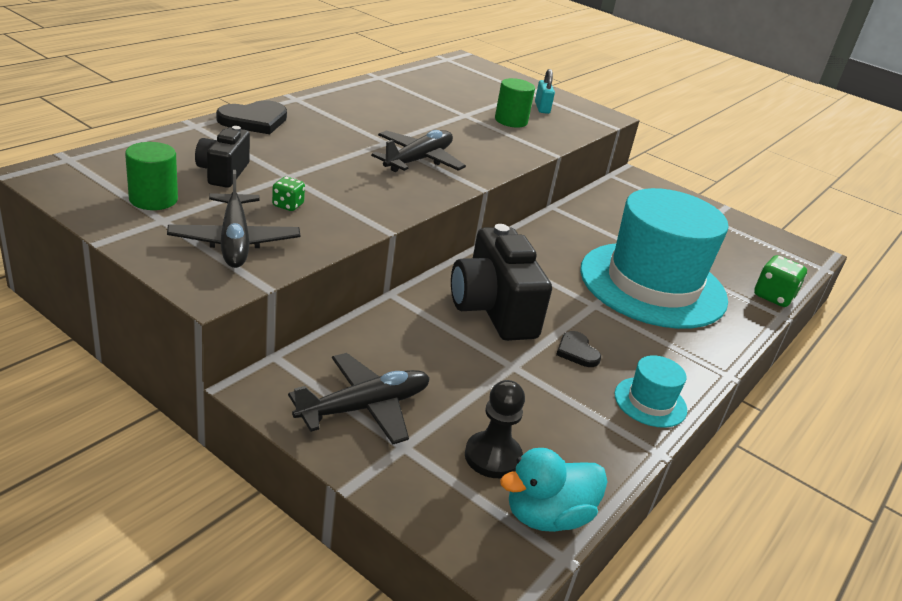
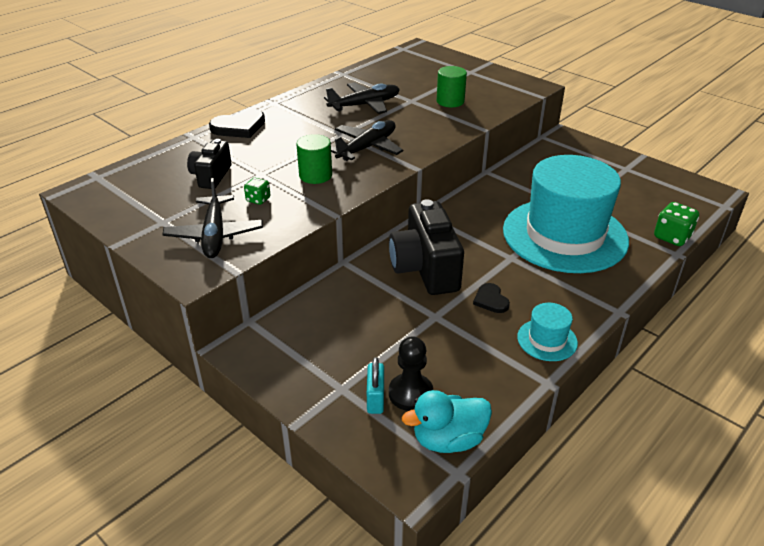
camera: 10 degrees right, 5 degrees up
green cylinder [125,142,178,210] -> green cylinder moved to [296,134,332,184]
black plane [288,353,430,444] -> black plane moved to [324,82,400,114]
turquoise padlock [535,69,555,114] -> turquoise padlock moved to [367,357,384,414]

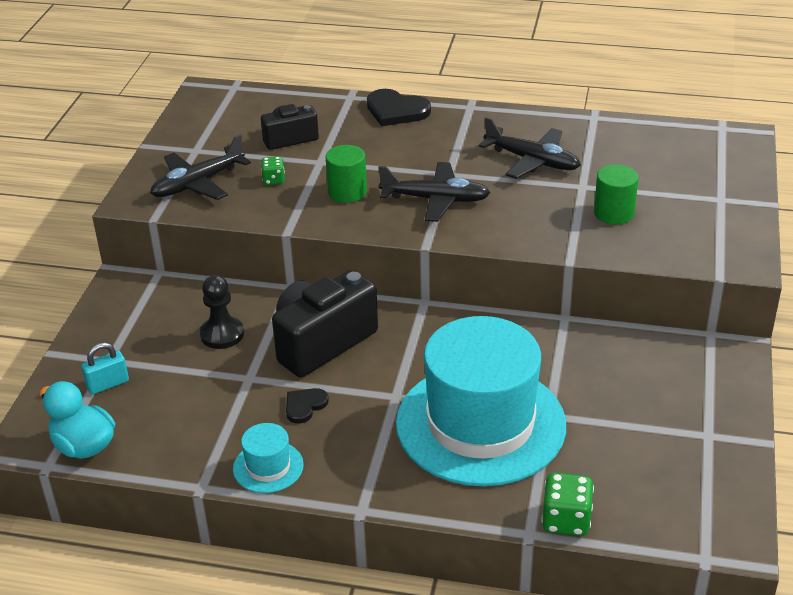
camera: 60 degrees right, 0 degrees up
black pawn [389,337,433,411] -> black pawn moved to [200,275,244,349]

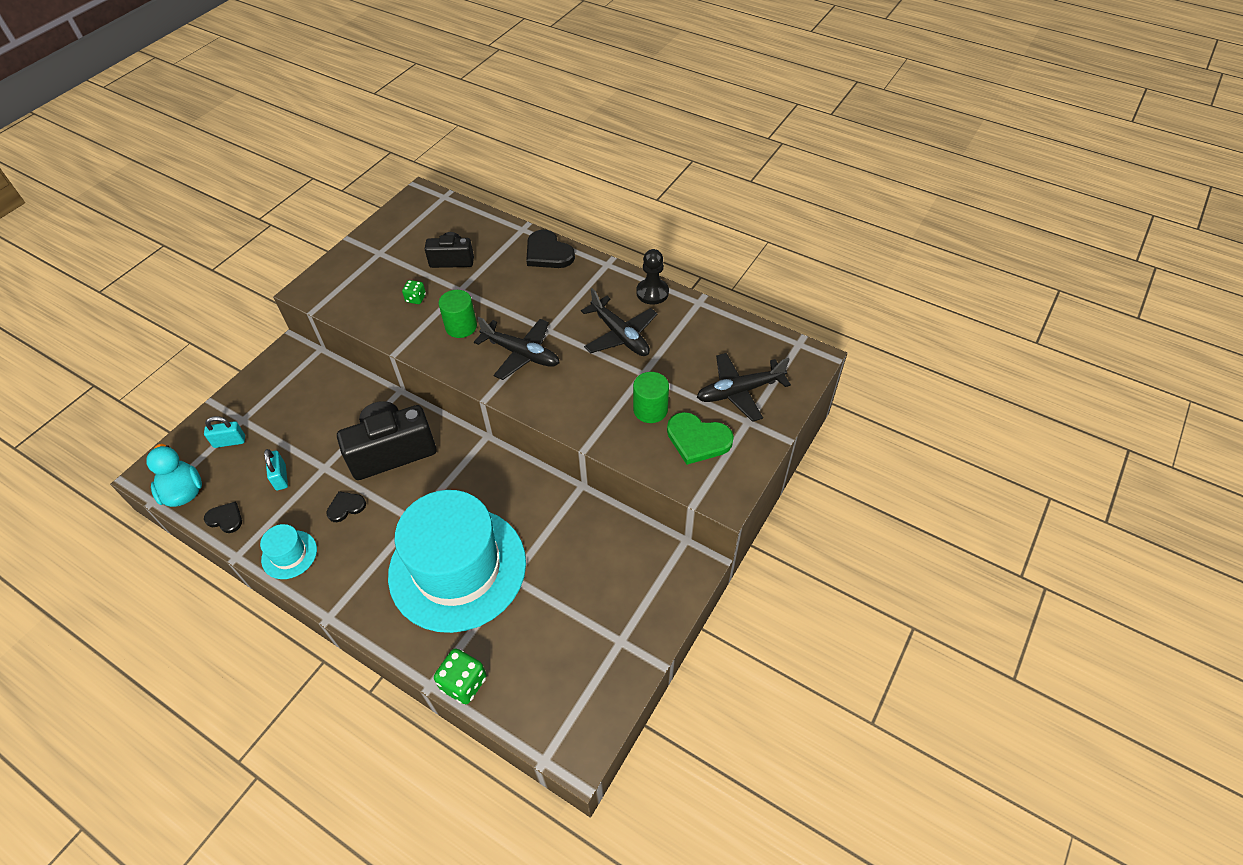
camera: 20 degrees right, 15 degrees up
black plane [150,134,251,200] -> black plane moved to [697,353,791,422]
black pawn [200,275,244,349] -> black pawn moved to [637,249,669,305]
none -> black heart [204,501,242,533]
none -> turquoise padlock [264,449,288,490]
none -> green heart [667,412,734,465]

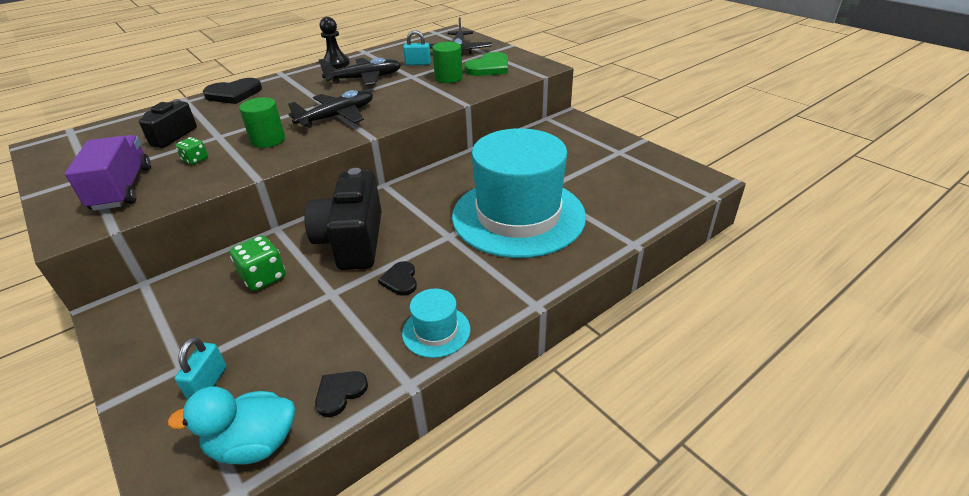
camera: 70 degrees left, 15 degrees down
turquoise padlock [264,449,288,490] -> turquoise padlock moved to [403,30,431,65]
green dice [434,648,487,704] -> green dice moved to [230,235,285,291]
none -> purple truck [65,135,151,211]

